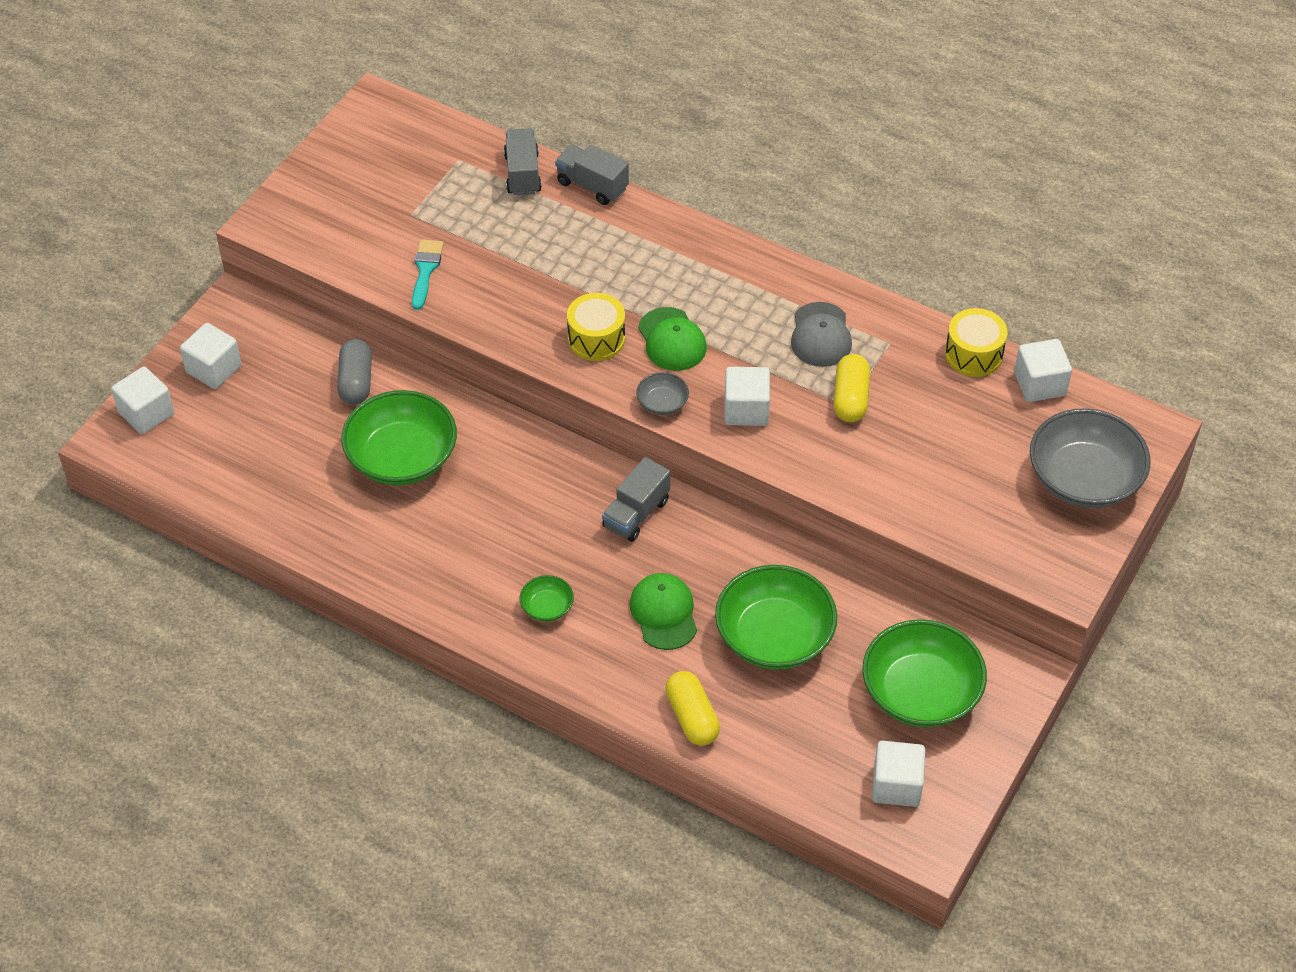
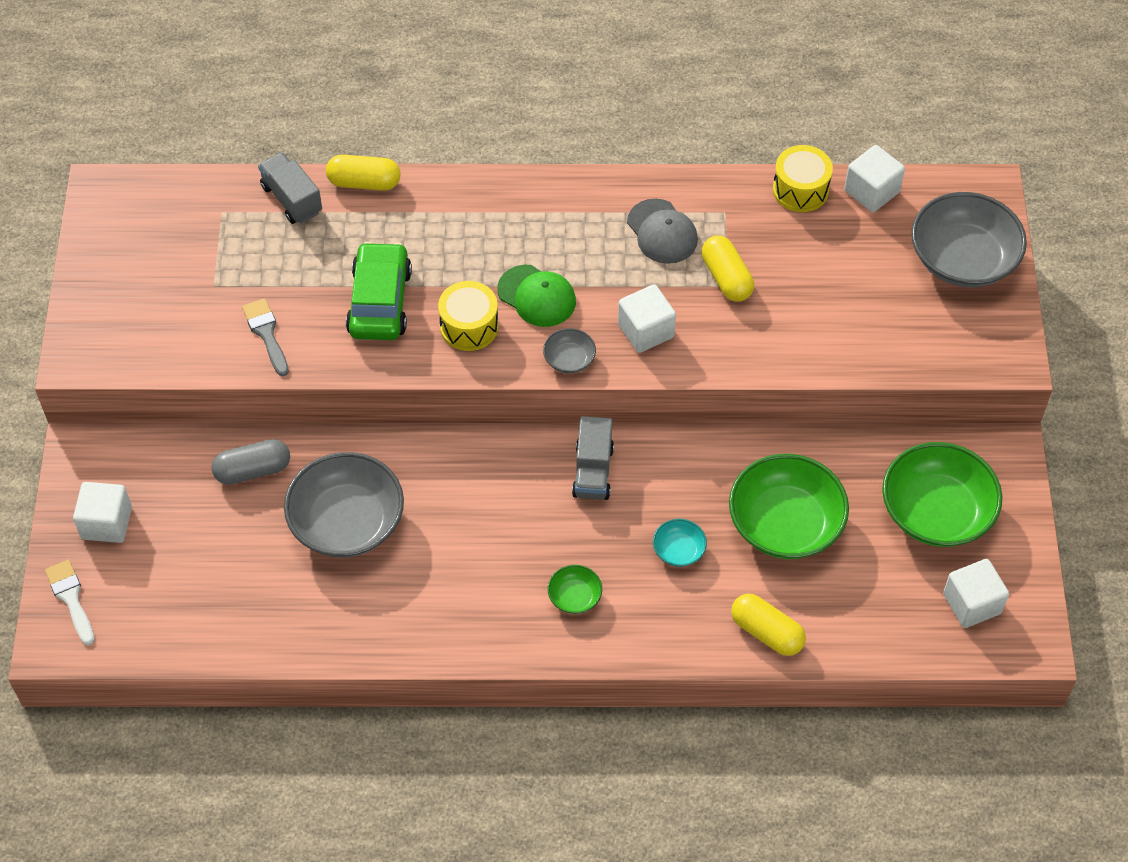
camera: 30 degrees left, 5 degrees up
white cube [111,366,174,434] -> white brush [45,560,95,646]
grey capsule [337,339,372,405] -> grey capsule turned 75 degrees counterclockwise [211,439,290,485]
green bowl [341,390,457,485] -> grey bowl [284,452,404,557]
turquoise brush [412,239,444,310] -> grey brush [242,298,289,376]
grey truck [555,144,629,205] -> yellow capsule [326,155,400,191]
green cap [629,573,697,650] -> turquoise bowl [653,519,707,567]
none -> green car [346,242,412,340]

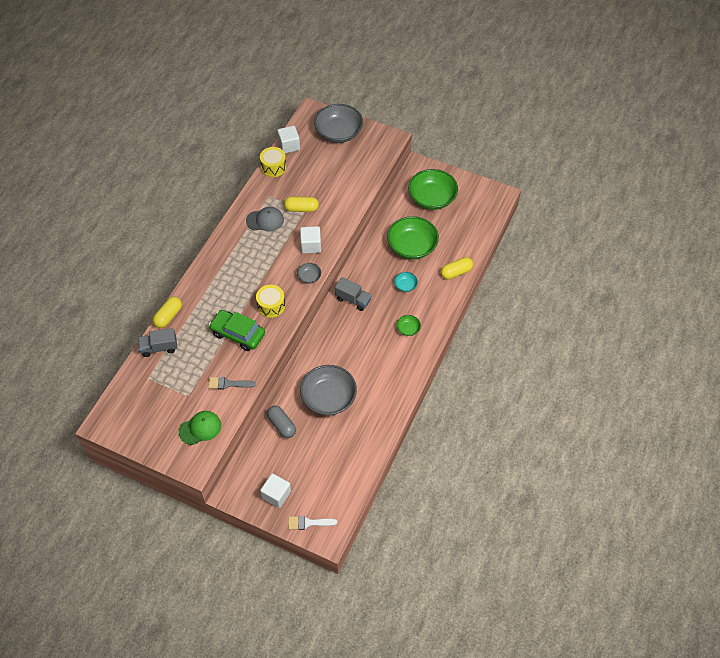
camera: 65 degrees left, 0 degrees up
grey capsule [211,439,290,485] -> grey capsule turned 45 degrees counterclockwise [267,406,296,438]
green cap [497,265,576,327] -> green cap moved to [179,411,221,445]
white cube [943,559,1009,628] -> none

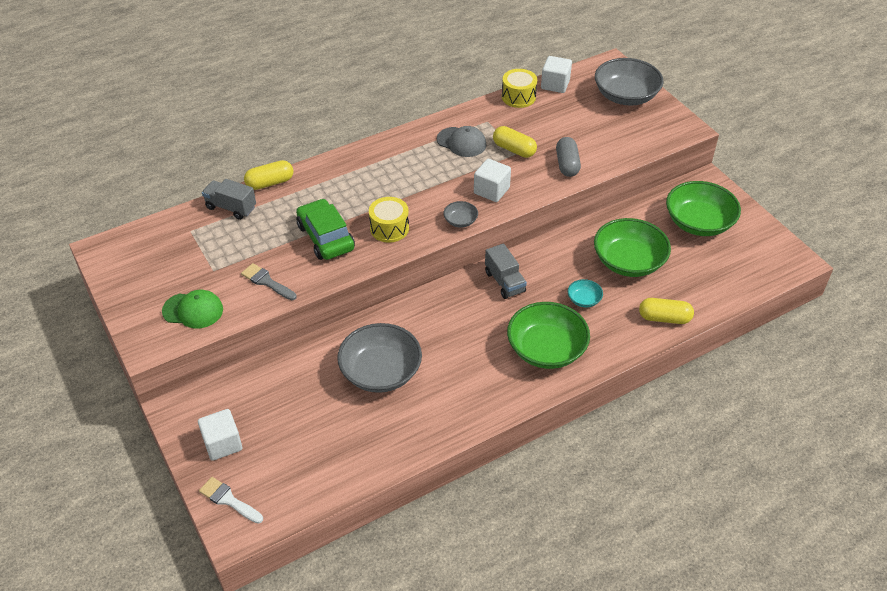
camera: 35 degrees right, 10 degrees down
grey capsule [267,406,296,438] -> grey capsule moved to [556,137,581,177]
green bowl [397,315,421,336] -> green bowl [507,302,590,369], size x2.21

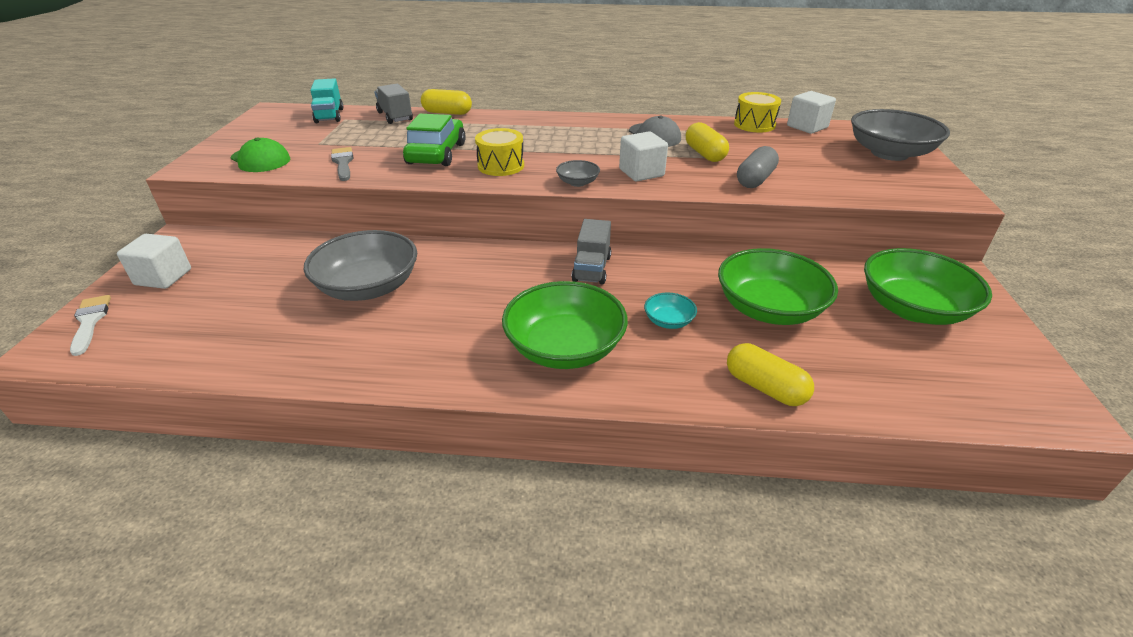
camera: 35 degrees right, 10 degrees down
none -> turquoise truck [310,78,343,123]

